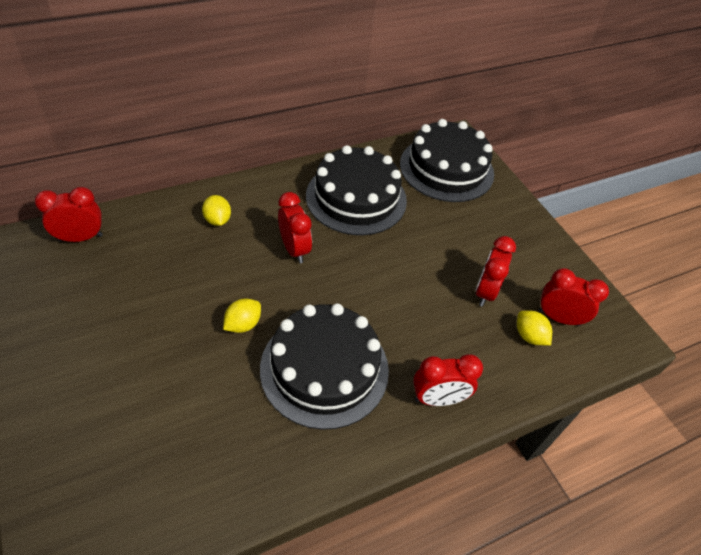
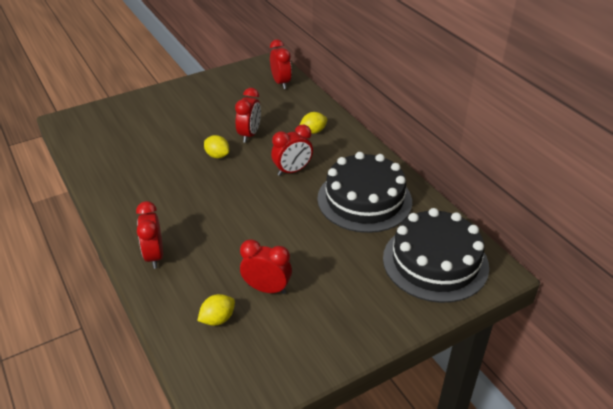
camera: 90 degrees right, 10 degrees down
black cake [260,303,389,430] -> none
red clock [538,268,609,326] -> red clock moved to [235,88,261,143]

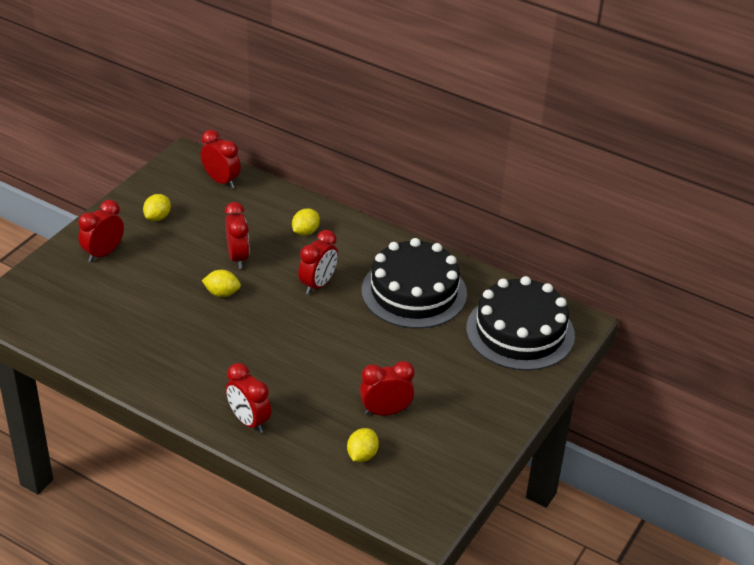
camera: 30 degrees left, 0 degrees up
none -> red clock [78,200,124,262]
none -> yellow lemon [143,194,171,221]

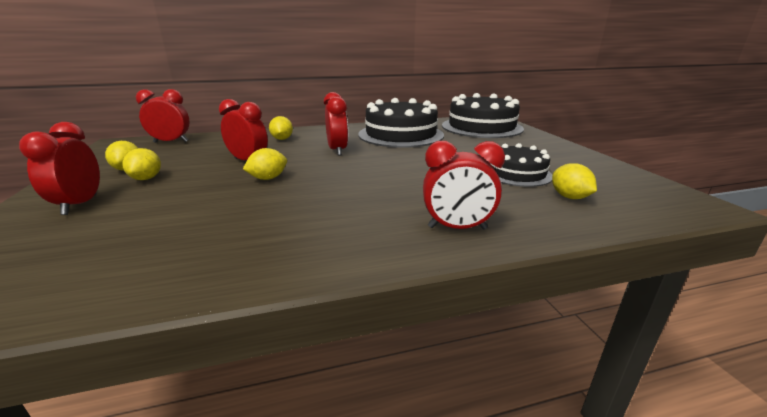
camera: 45 degrees left, 15 degrees down
red clock [360,361,415,416] -> black cake [490,143,552,187]
none -> yellow lemon [122,148,161,180]

